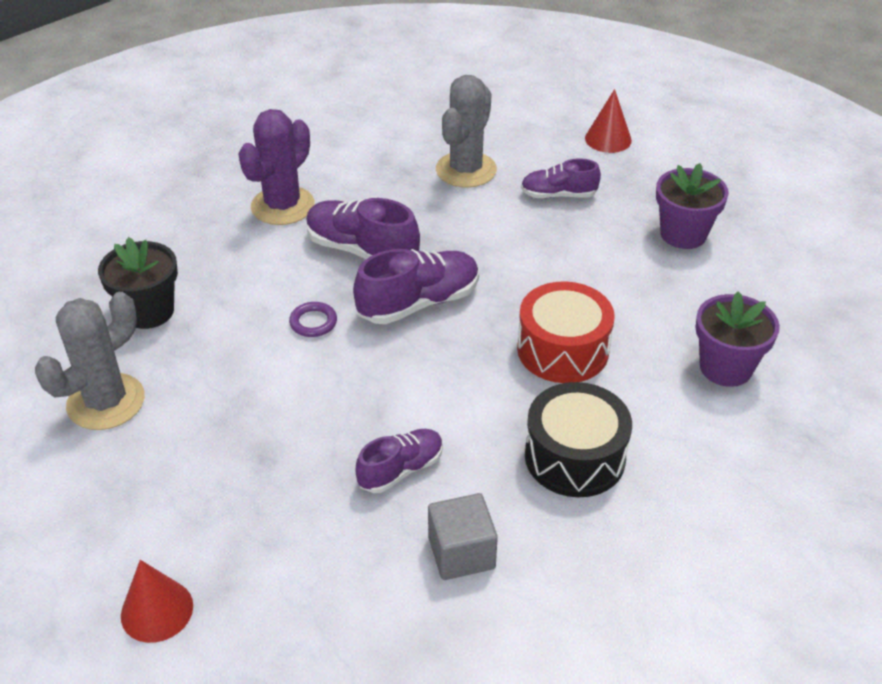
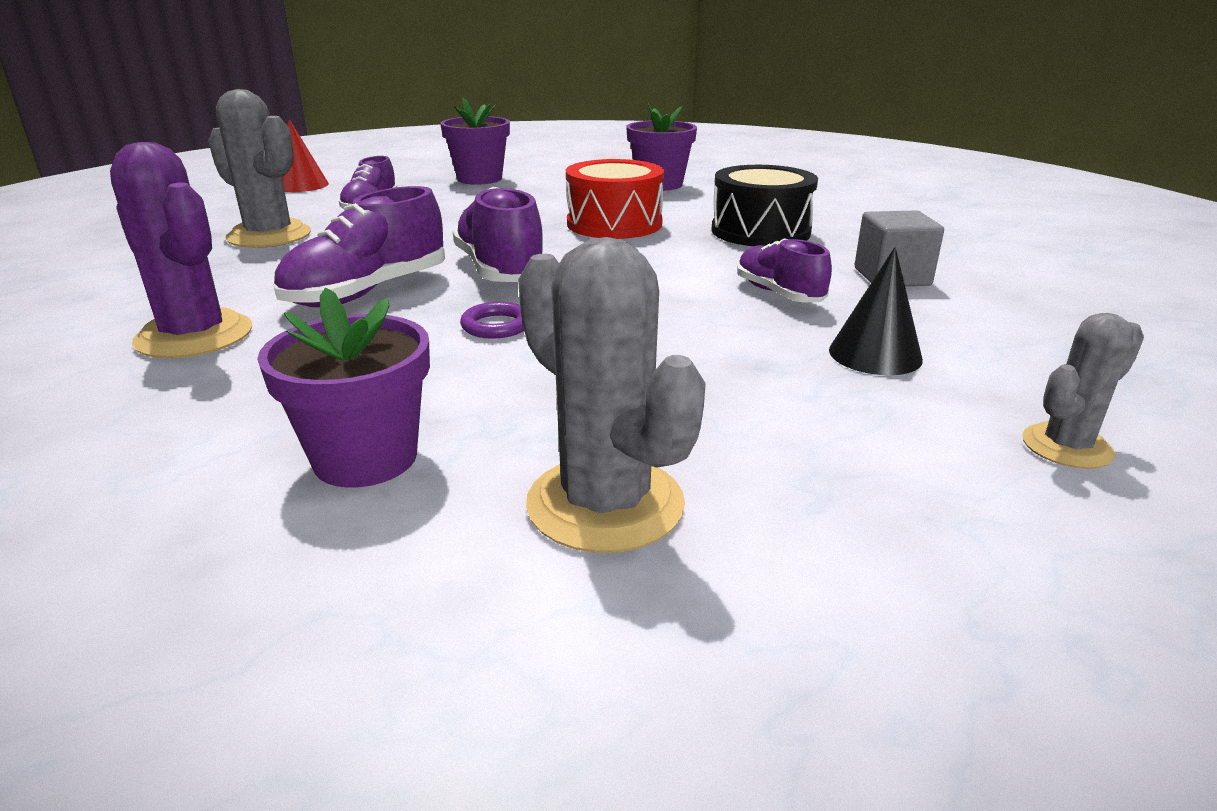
camera: 80 degrees left, 15 degrees down
black flower pot [98,237,178,329] -> purple flower pot [257,288,430,488]
red cone [121,560,193,643] -> grey cactus [1022,313,1144,469]
none -> black cone [829,247,923,375]

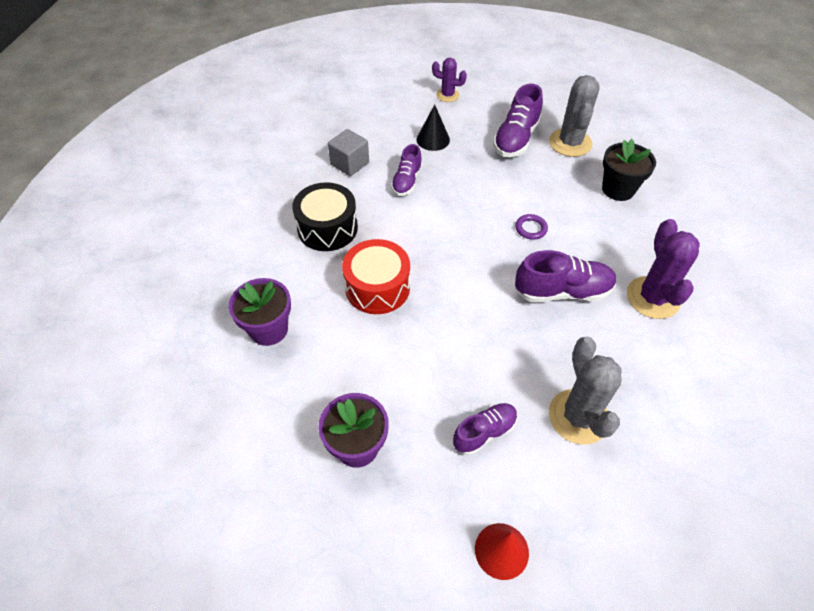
camera: 135 degrees left, 25 degrees up
purple flower pot [257,288,430,488] -> black flower pot [602,139,656,201]
purple shoe [453,187,543,282] -> purple shoe moved to [493,84,543,157]
grey cactus [1022,313,1144,469] -> purple cactus [432,58,467,102]

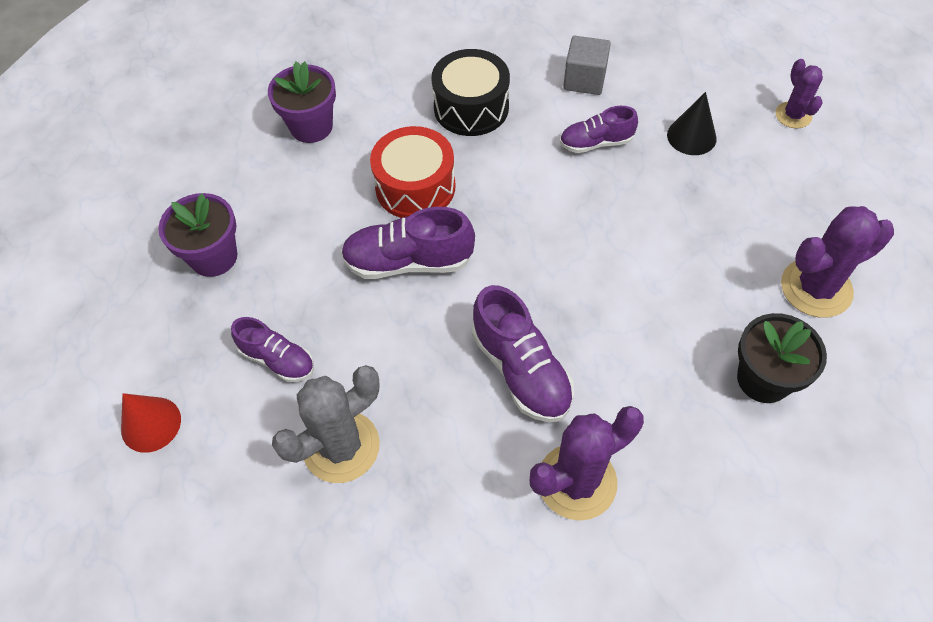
camera: 65 degrees right, 5 degrees up
purple shoe [493,84,543,157] -> purple shoe moved to [341,207,475,279]
purple ring [515,214,548,240] -> none
grey cactus [549,75,600,157] -> purple cactus [781,206,894,318]

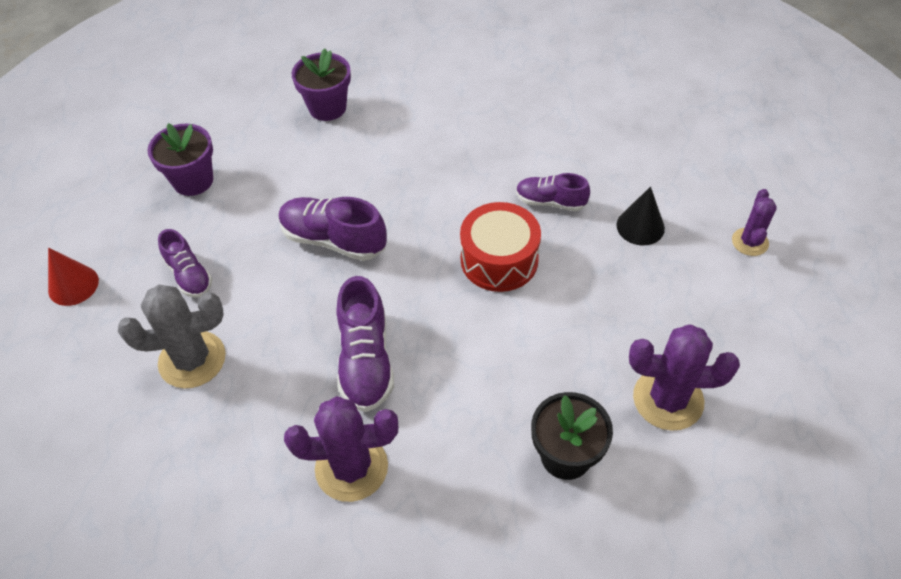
camera: 25 degrees right, 5 degrees down
red drum [370,126,455,218] -> red drum moved to [460,202,541,292]
black drum [431,49,510,136] -> none
grey cube [563,36,611,95] -> none

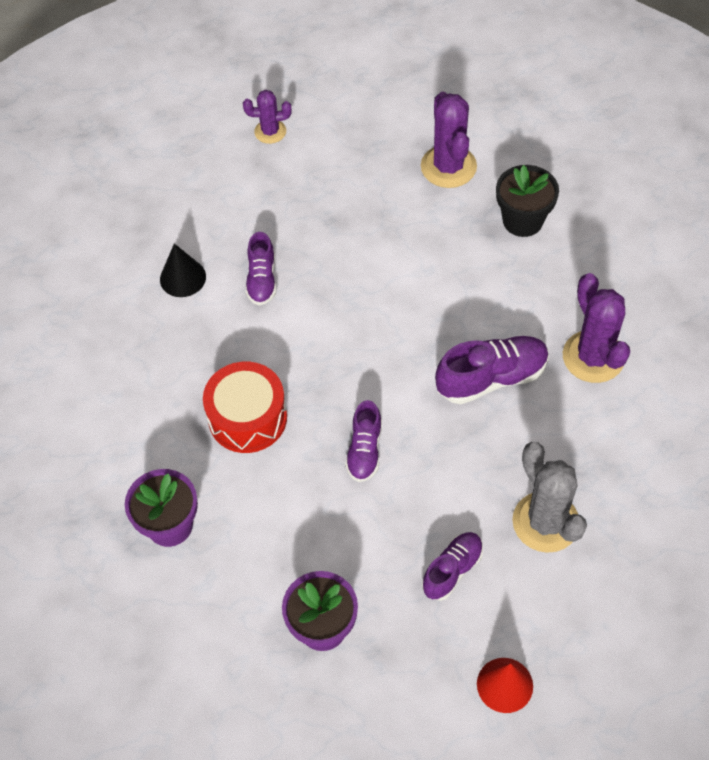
camera: 105 degrees left, 5 degrees up
purple shoe [279,197,387,261] -> purple shoe [345,400,382,482], size x0.64
red drum [460,202,541,292] -> red drum moved to [203,362,287,453]
black cone [616,186,665,245] -> black cone moved to [160,243,206,297]

